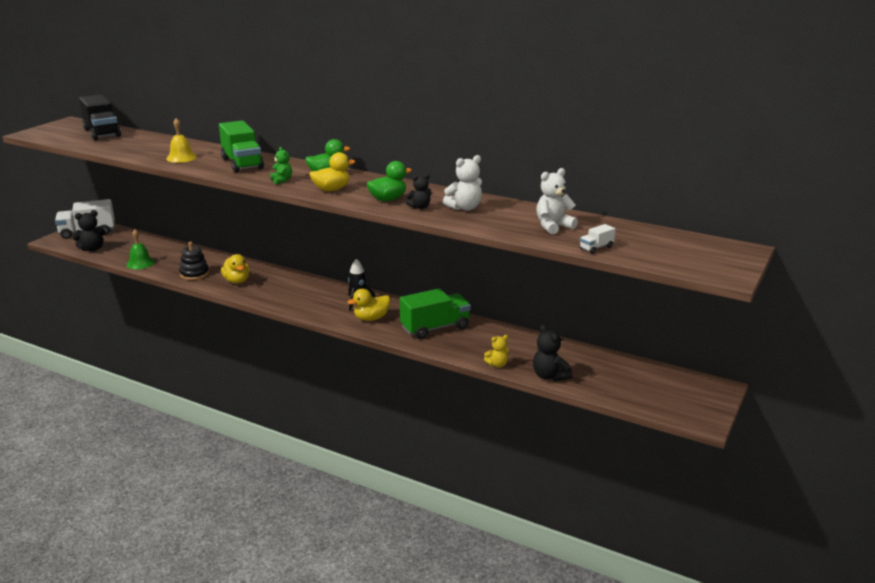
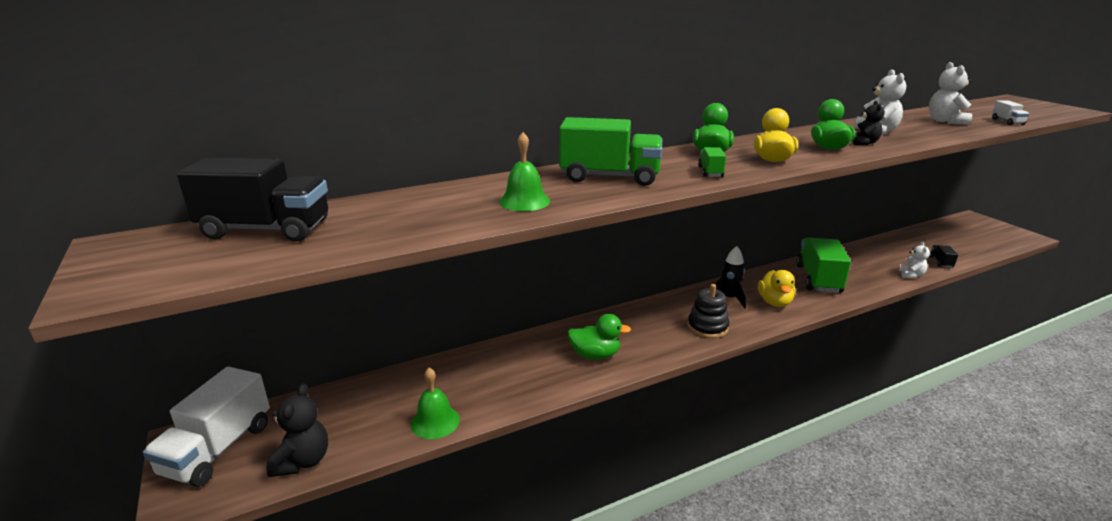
camera: 55 degrees left, 0 degrees up
yellow bell [166,118,197,163] -> green bell [499,132,550,211]
black stacking toy [179,242,209,280] -> black stacking toy moved to [688,284,729,338]
yellow duck [221,254,250,284] -> green duck [567,314,631,360]
green teddy bear [270,147,292,184] -> green truck [698,147,726,177]
yellow teddy bear [484,335,509,368] -> white teddy bear [899,242,930,278]
black teddy bear [533,325,572,381] -> black truck [929,245,958,268]

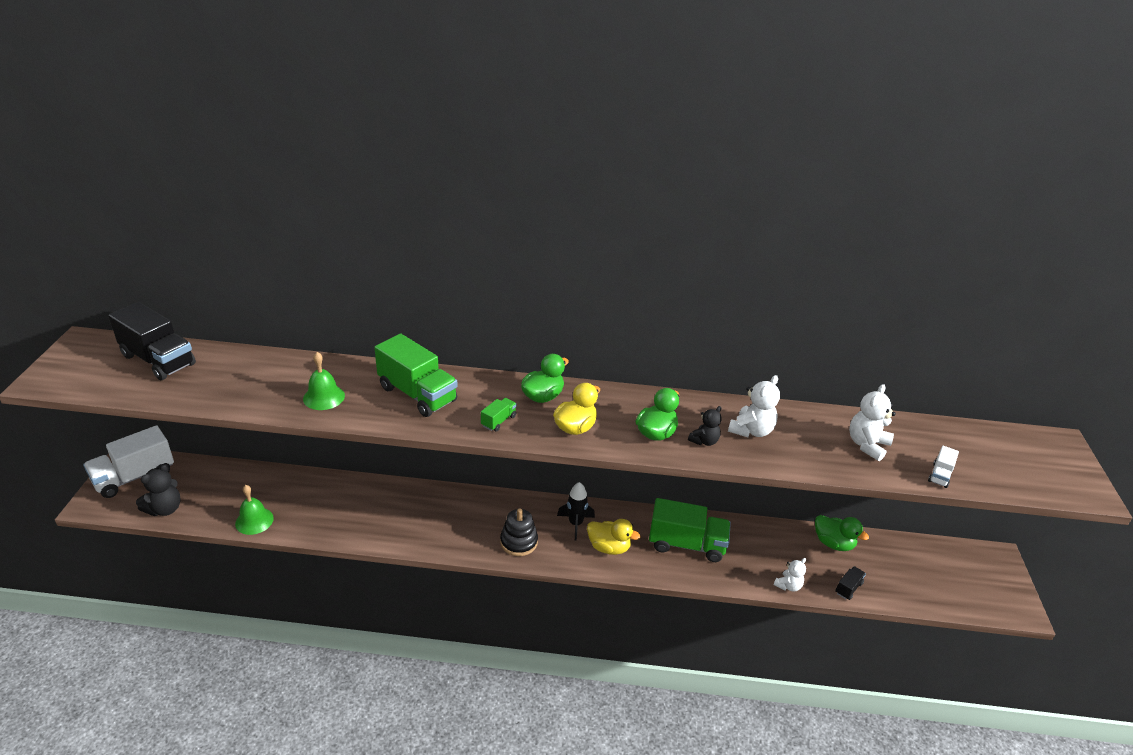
camera: 30 degrees right, 10 degrees up
green duck [567,314,631,360] -> green duck moved to [815,515,869,551]
yellow duck [758,270,795,307] -> yellow duck turned 105 degrees counterclockwise [587,519,640,555]
green truck [796,238,851,293] -> green truck turned 60 degrees clockwise [649,498,731,562]

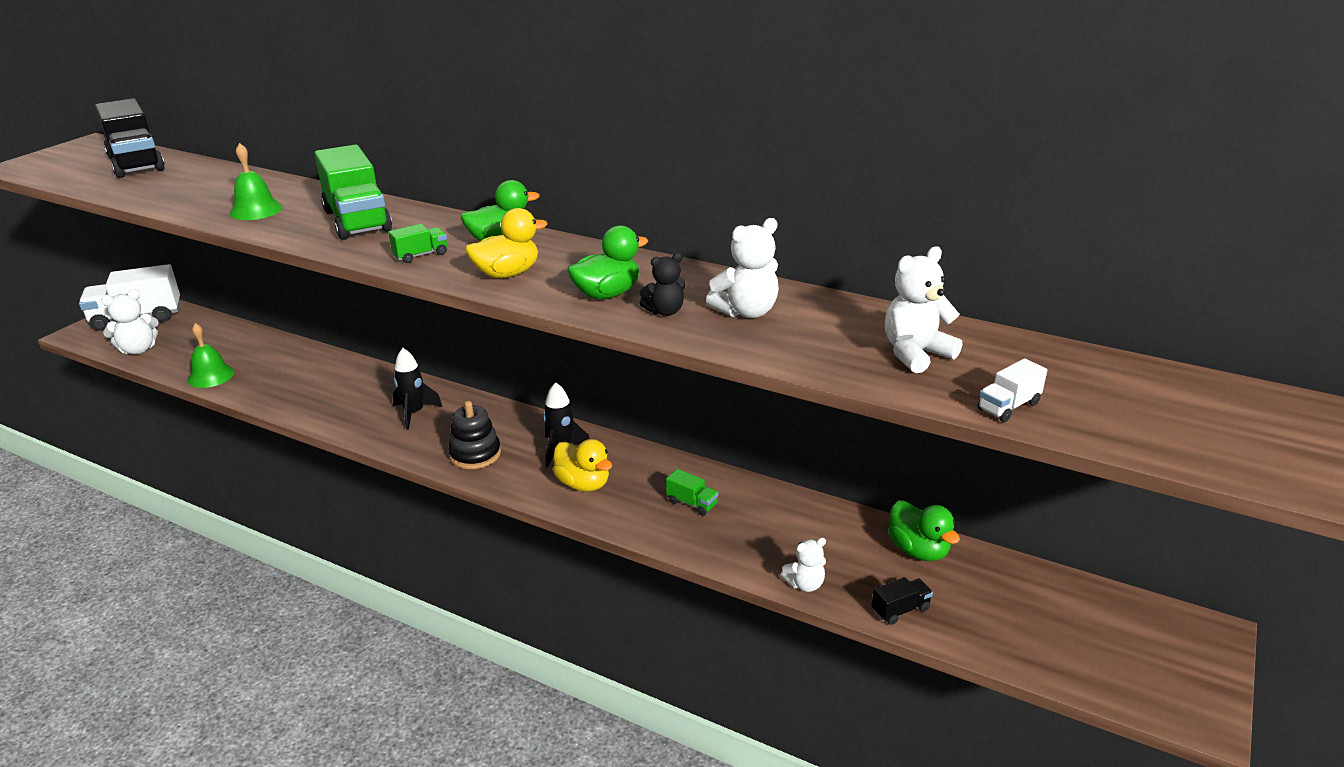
camera: 25 degrees right, 5 degrees down
black teddy bear [136,463,181,516] -> white teddy bear [101,289,159,354]
green truck [649,498,731,562] -> green truck [666,469,719,516], size x0.44
none -> black rocket [392,348,443,430]

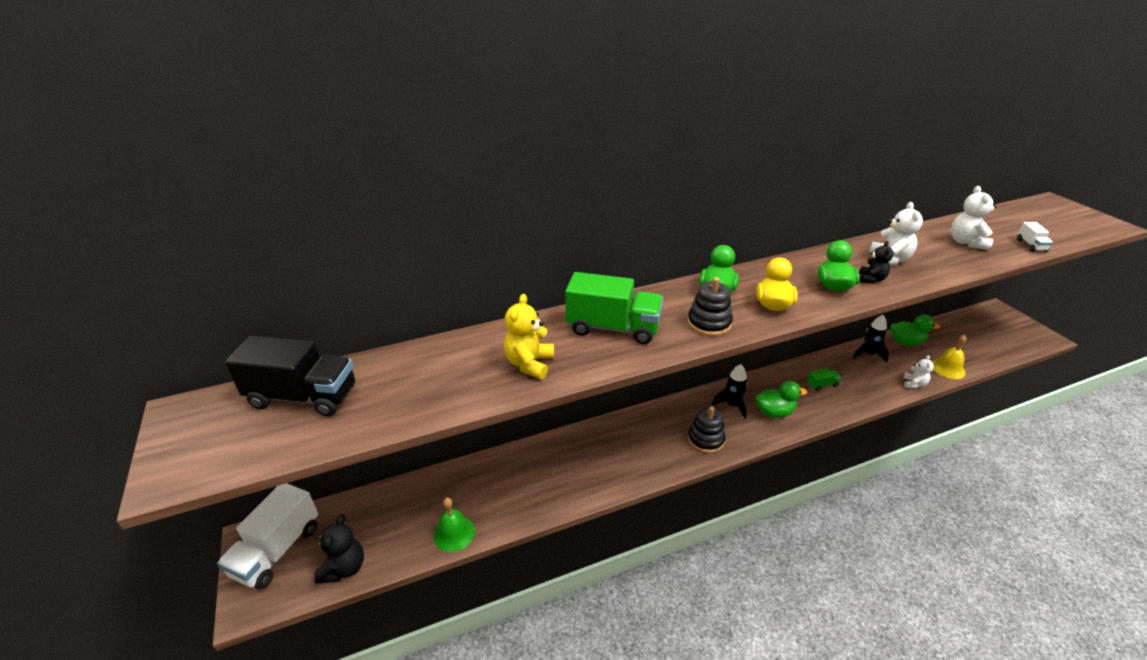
camera: 50 degrees left, 5 degrees up
white teddy bear [101,289,159,354] -> black teddy bear [315,514,364,583]
green bell [230,143,282,220] -> yellow teddy bear [504,294,554,379]
green truck [388,224,447,263] -> black stacking toy [687,277,733,336]
black rocket [392,348,443,430] -> black rocket moved to [853,315,889,362]
yellow duck [553,439,612,492] -> green duck [755,381,807,418]
black truck [871,577,933,625] -> yellow bell [932,335,967,379]

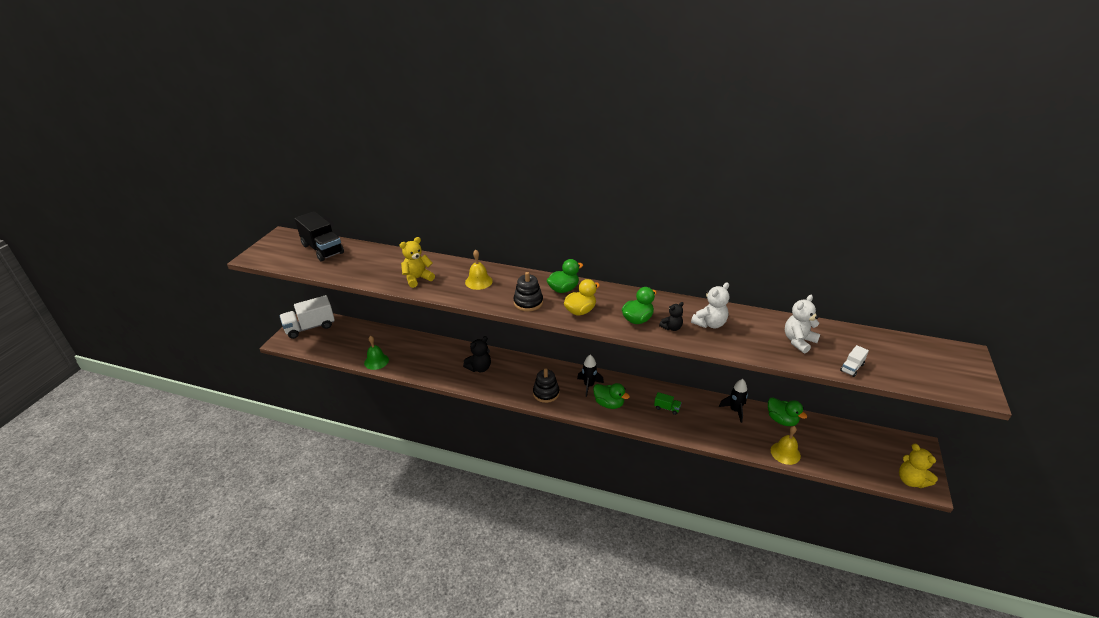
camera: 40 degrees right, 0 degrees up
black teddy bear [315,514,364,583] -> black teddy bear moved to [463,336,491,372]
green truck [565,272,663,344] -> yellow bell [465,250,493,290]
white teddy bear [903,355,934,388] -> none
none -> yellow teddy bear [899,444,938,488]

